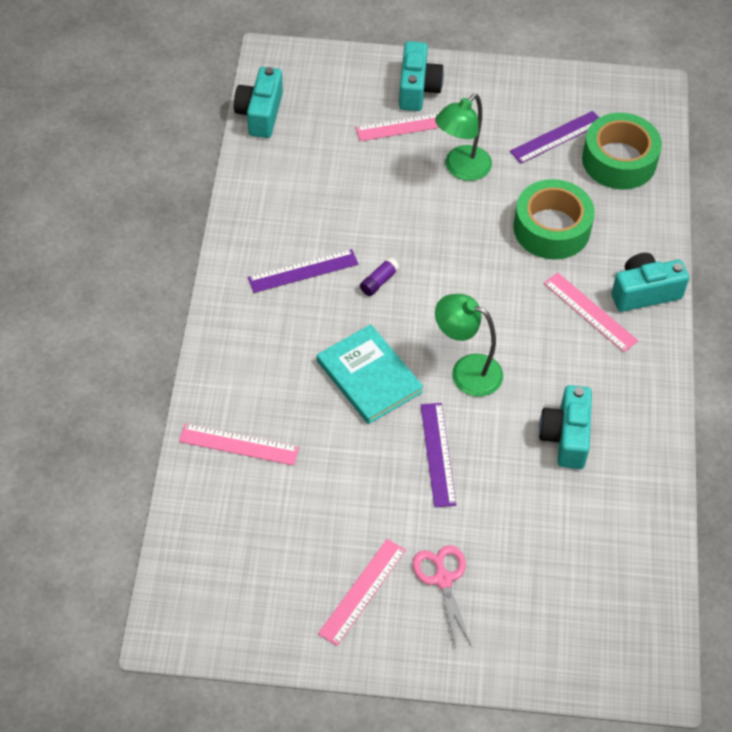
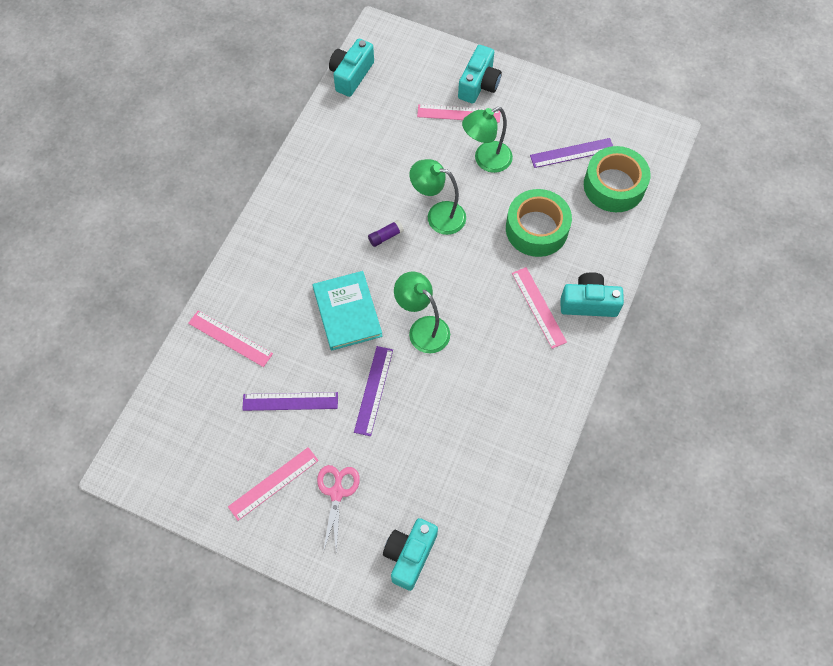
camera: 20 degrees right, 10 degrees up
purple ruler [248,249,358,293] -> purple ruler moved to [242,392,338,411]
turquoise camera [539,385,592,469] -> turquoise camera moved to [383,518,438,591]
none -> green lamp [410,159,466,235]

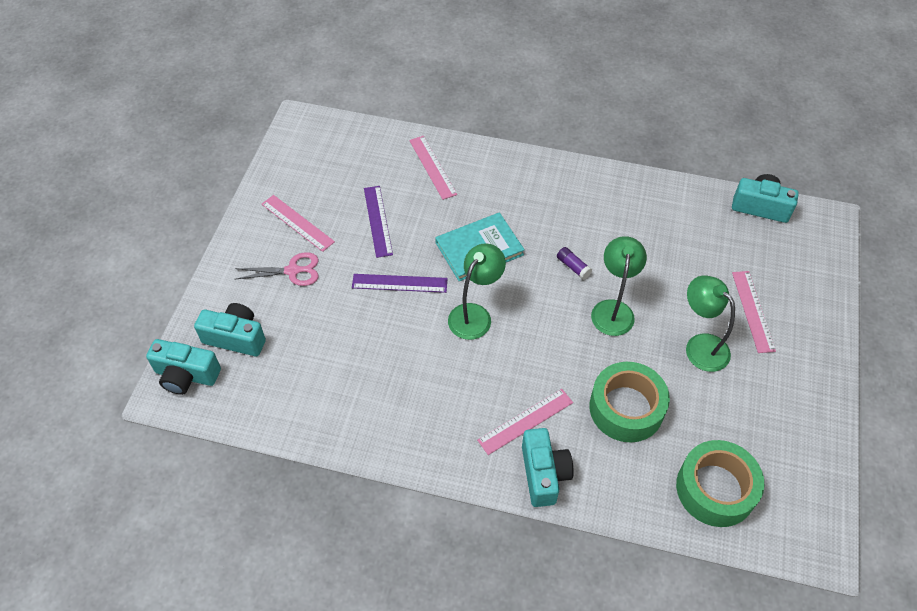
camera: 80 degrees right, 10 degrees down
pink ruler [188,310,273,367] -> pink ruler turned 45 degrees counterclockwise [409,136,457,200]
turquoise camera [458,45,502,103] -> turquoise camera moved to [146,339,221,395]
purple ruler [530,138,613,168] -> none

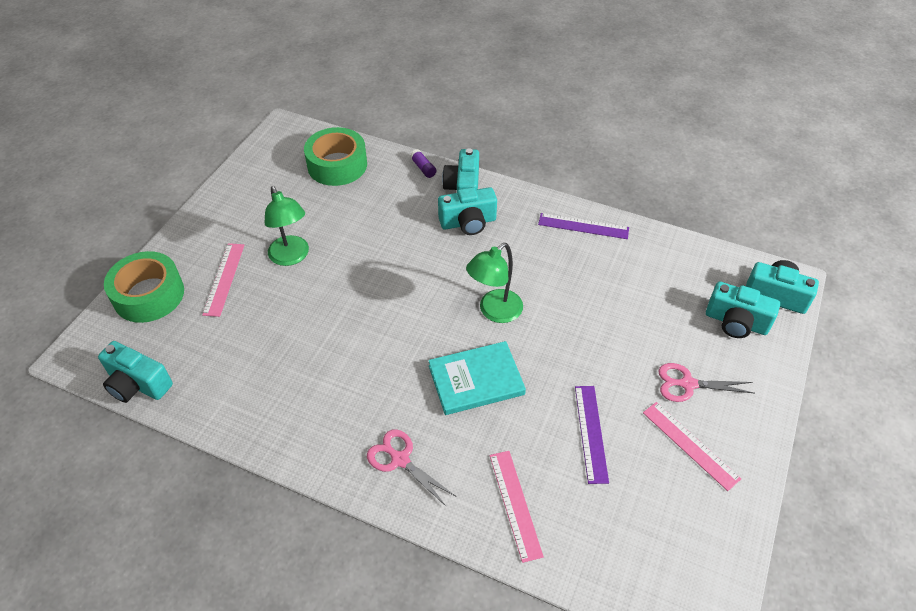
camera: 170 degrees left, 5 degrees down
purple ruler [352,274,448,293] -> purple ruler moved to [538,213,629,239]
pink ruler [477,389,573,455] -> turquoise camera [438,187,497,235]
purple glue stick [557,247,592,280] -> purple glue stick moved to [410,149,436,178]
green tape [589,362,670,443] -> green tape moved to [104,251,184,323]
green lamp [591,236,647,336] -> none
none -> pink scissors [367,429,457,507]

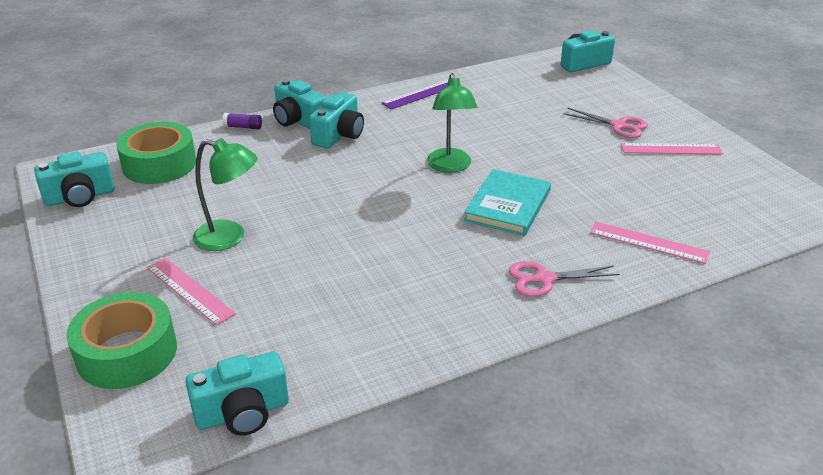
camera: 50 degrees left, 15 degrees down
purple ruler [575,386,609,484] -> none
pink scissors [658,363,754,402] -> pink scissors turned 105 degrees counterclockwise [563,108,648,138]
turquoise camera [706,281,780,338] -> turquoise camera moved to [34,151,115,207]

